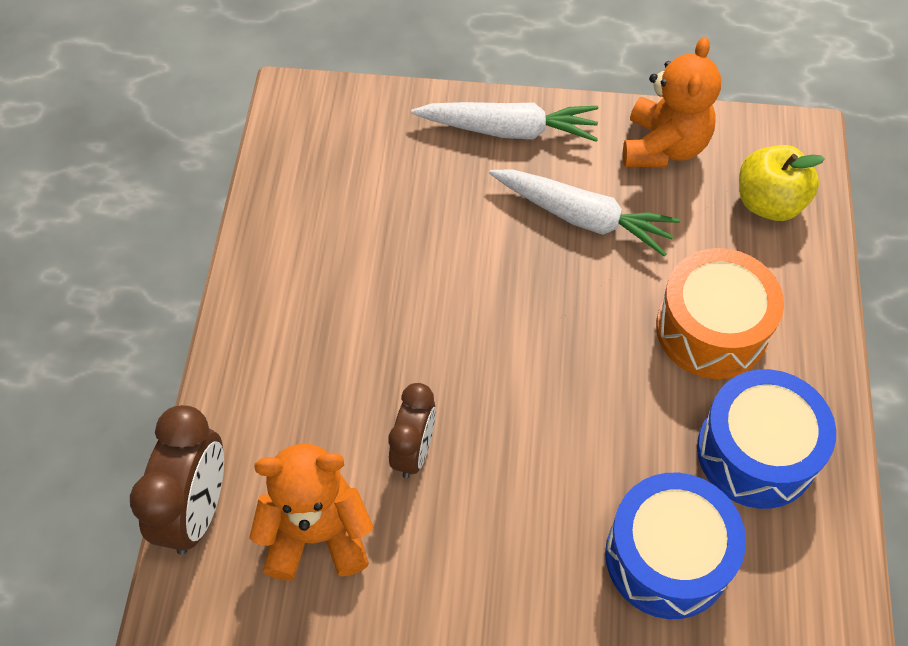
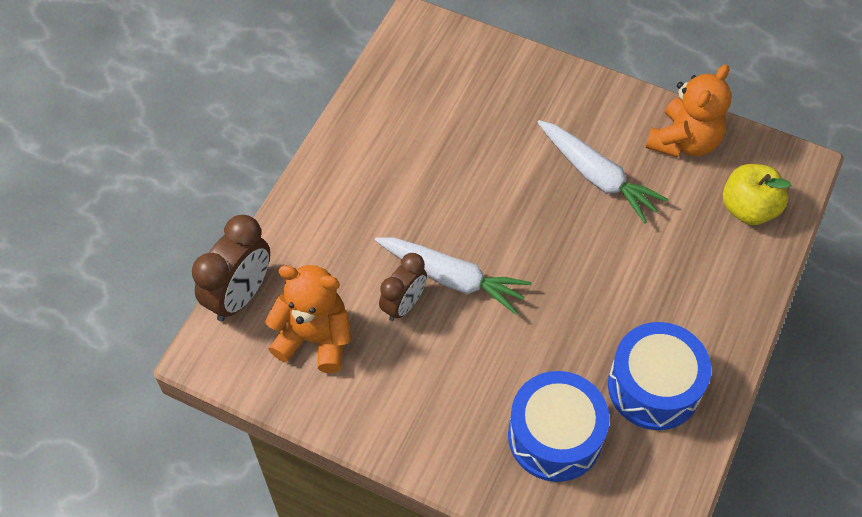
camera: 20 degrees right, 0 degrees up
white carrot [411,102,598,142] -> white carrot moved to [375,237,531,315]
orange drum [656,248,784,379] -> none

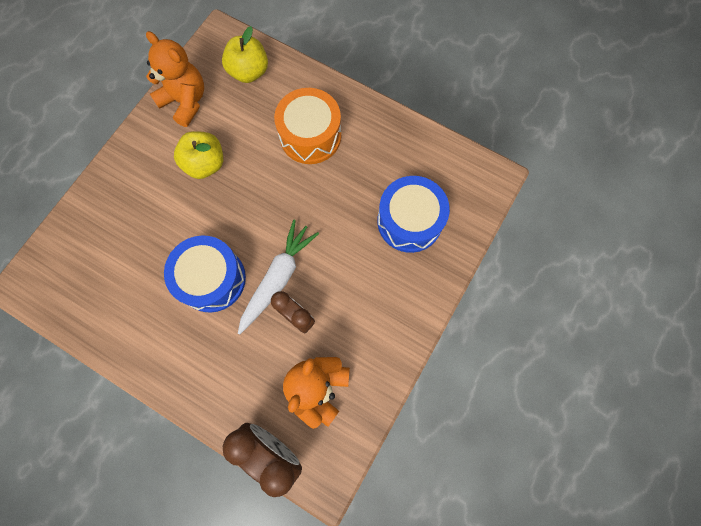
camera: 85 degrees left, 15 degrees up
white carrot [537,120,669,223] -> yellow apple [174,131,223,179]
blue drum [608,322,711,430] -> blue drum moved to [164,236,246,312]
none -> orange drum [274,88,341,164]

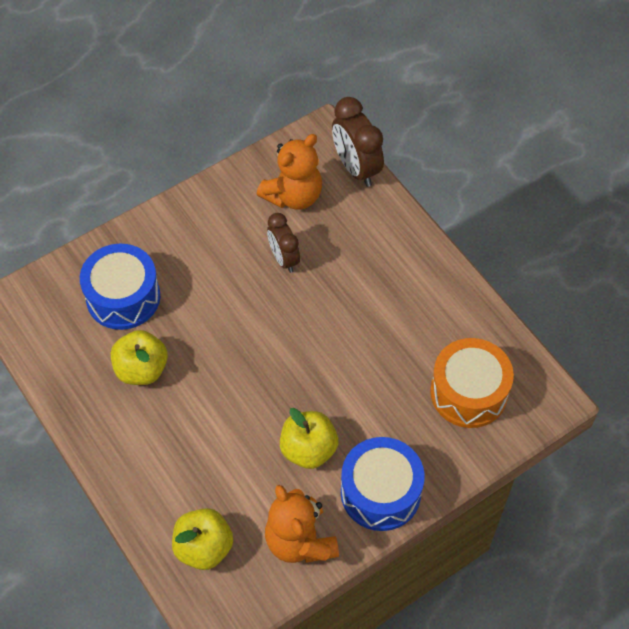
camera: 155 degrees left, 15 degrees down
blue drum [164,236,246,312] -> blue drum moved to [341,437,425,531]
white carrot [238,220,319,334] -> none
orange drum [274,88,341,164] -> orange drum moved to [430,338,514,428]
none -> yellow apple [111,330,168,385]

